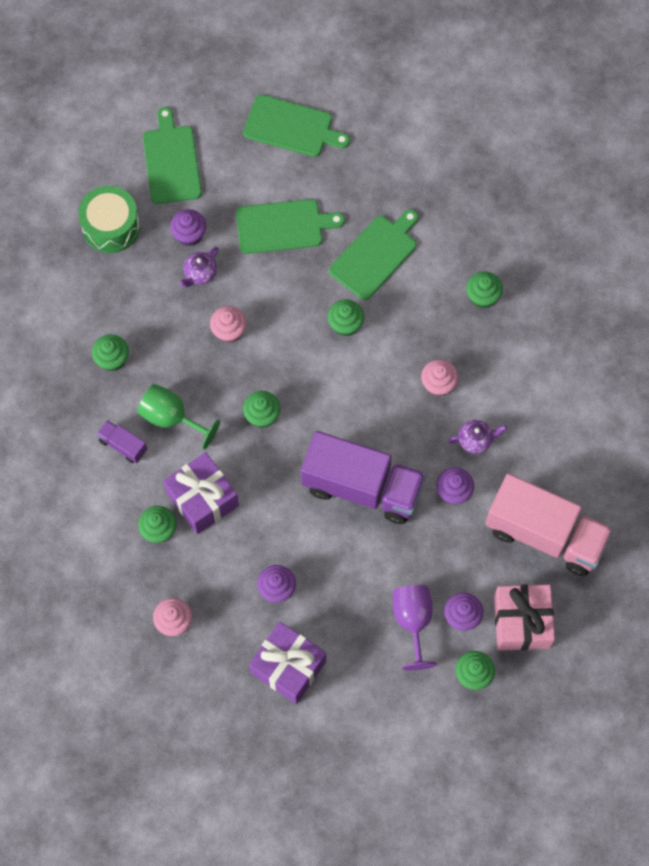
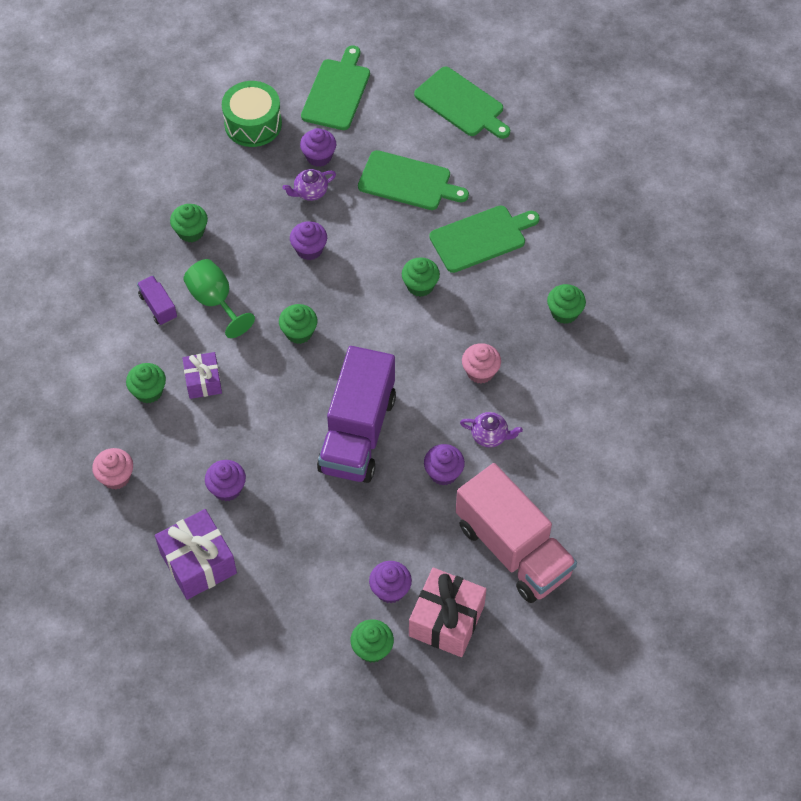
camera: 25 degrees right, 10 degrees down
purple gift [163,452,239,534] -> purple gift [183,352,222,399], size x0.61
pink cupcake [210,306,247,343] -> purple cupcake [290,221,327,260]
purple truck [301,431,426,524] -> purple truck turned 60 degrees clockwise [317,346,396,483]
purple goblet [393,585,437,670] -> none

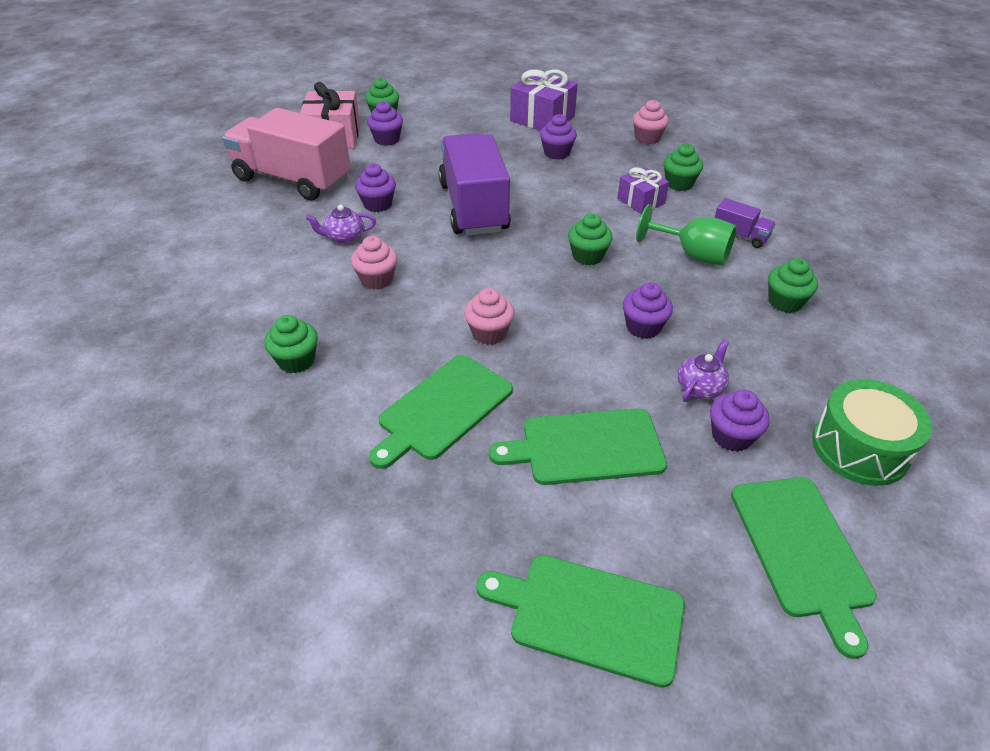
camera: 155 degrees right, 15 degrees down
green cupcake [402,257,440,297] -> pink cupcake [464,288,514,345]

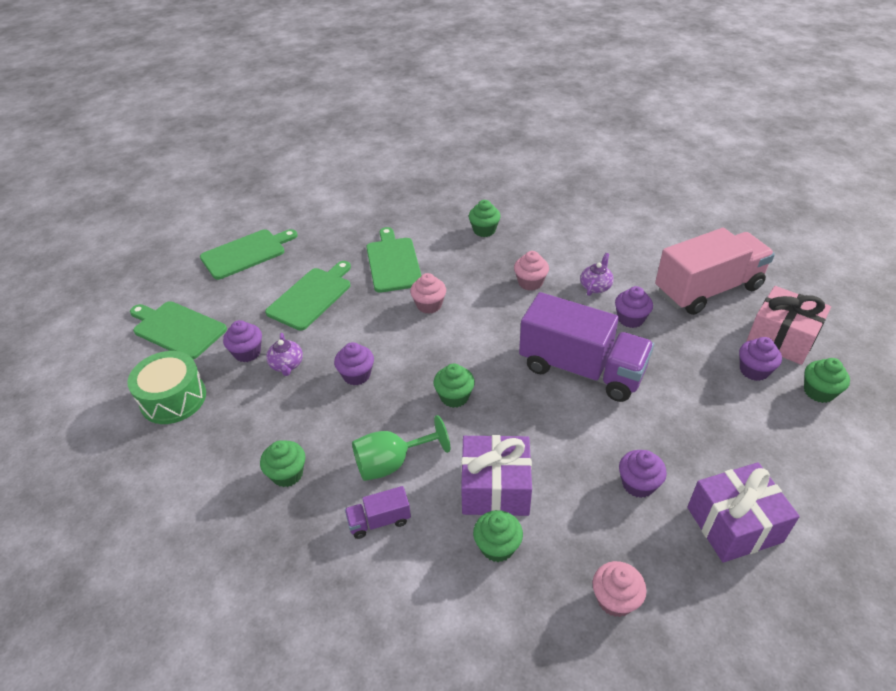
camera: 130 degrees right, 0 degrees up
purple gift [617,167,669,214] -> purple gift [461,435,532,516], size x1.63

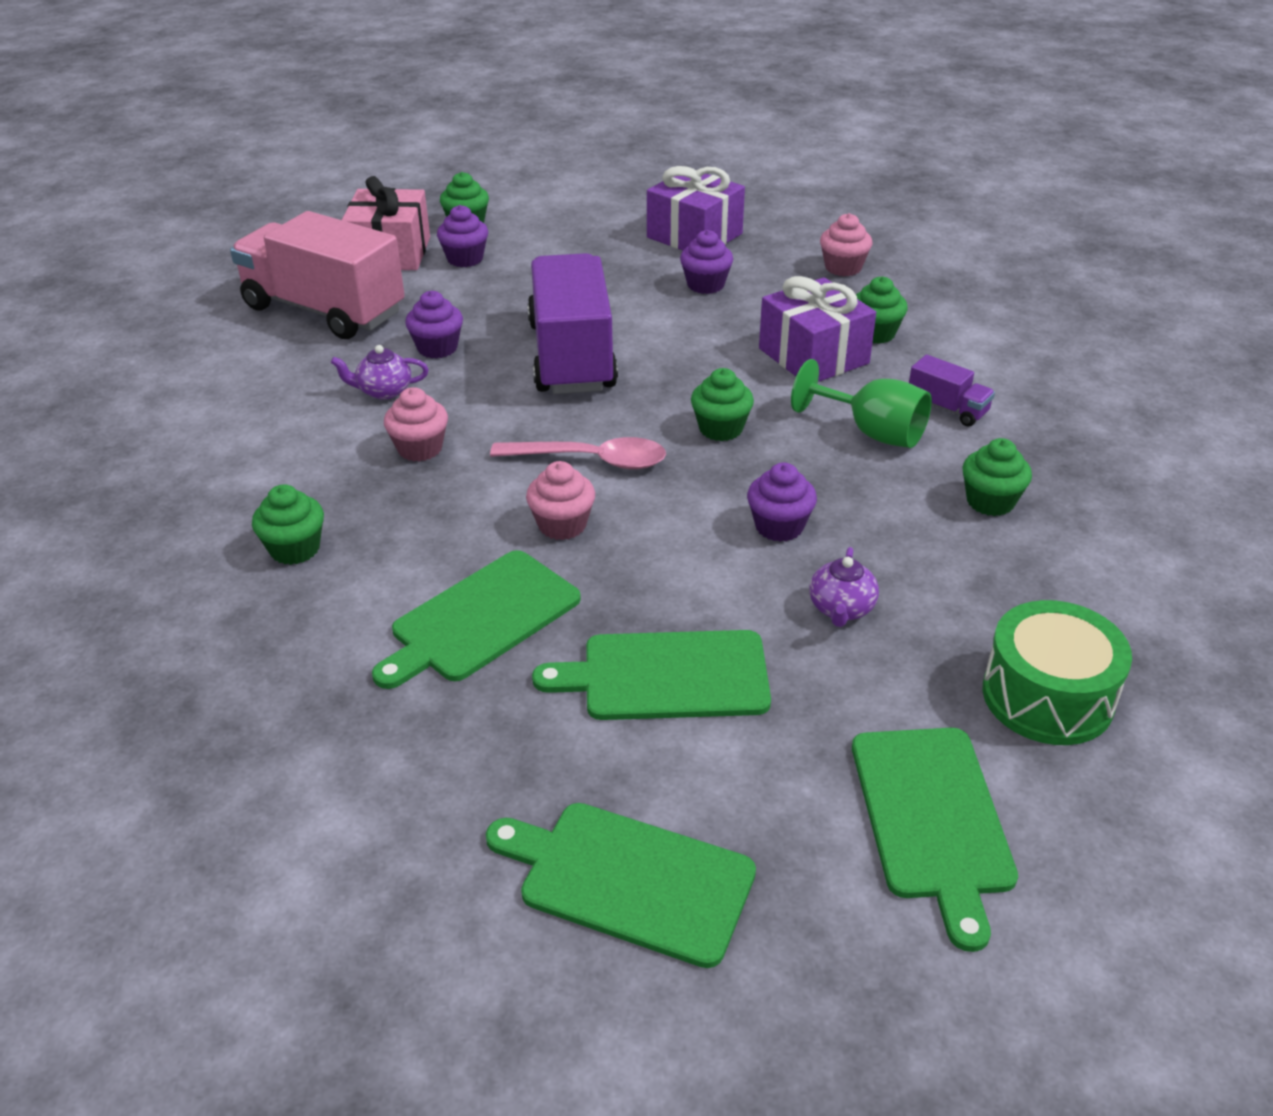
camera: 125 degrees left, 5 degrees down
purple cupcake [223,320,262,362] -> none
purple teapot [266,333,303,376] -> purple teapot turned 150 degrees clockwise [809,547,879,627]
none -> pink spoon [490,437,666,469]

